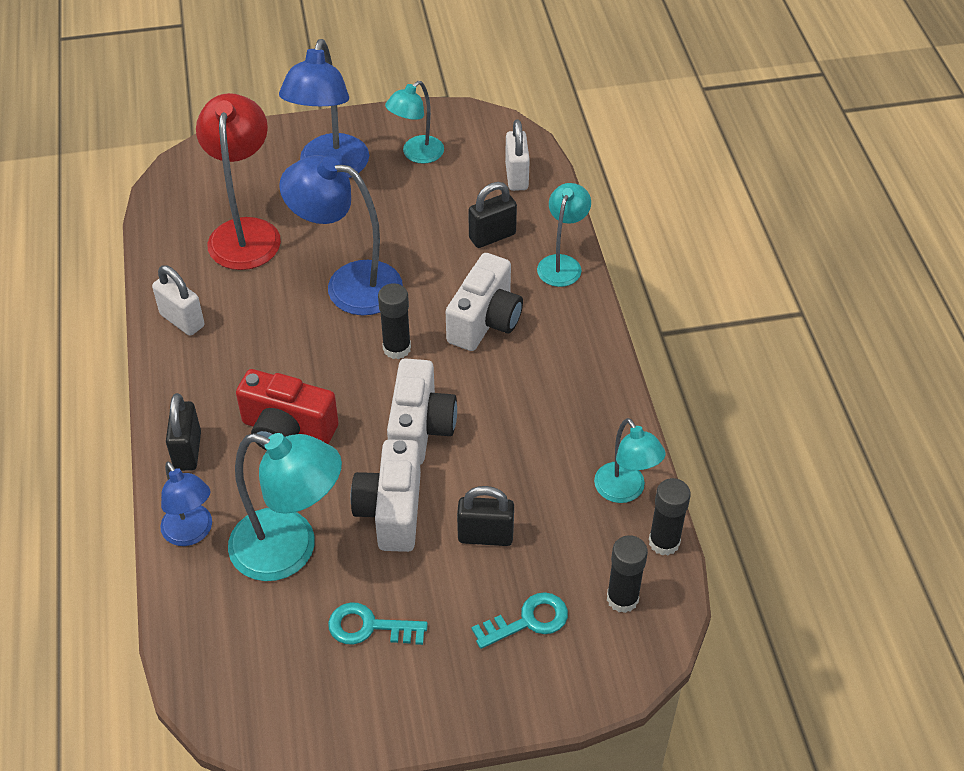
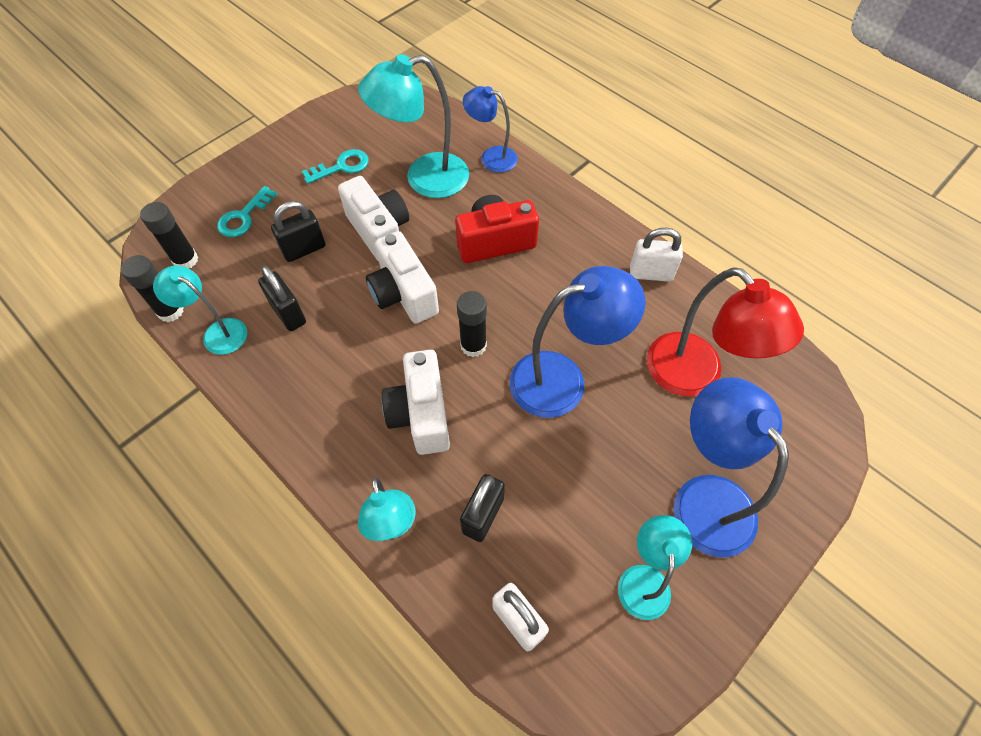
camera: 145 degrees right, 10 degrees up
black padlock [166,393,201,471] -> black padlock moved to [258,266,306,331]

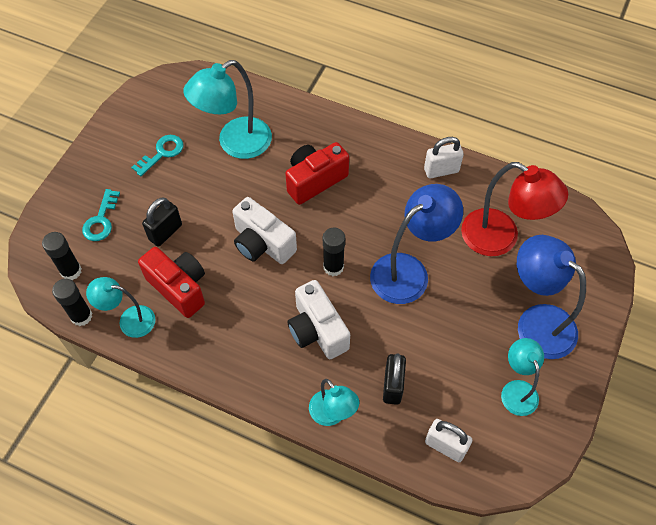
camera: 20 degrees left, 0 degrees up
black padlock [258,266,306,331] -> red camera [138,247,205,318]
white camera [338,176,409,261] -> none
blue lamp [463,86,518,173] -> none

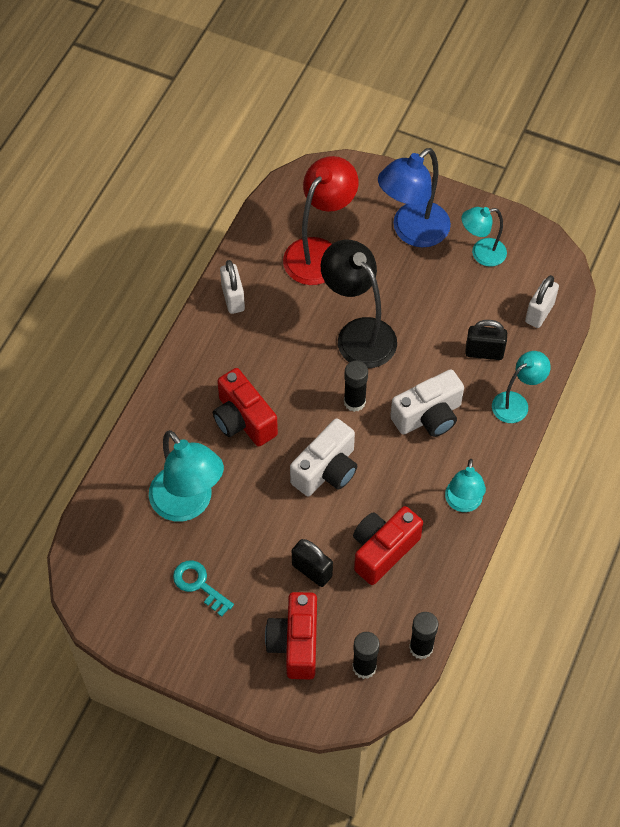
camera: 90 degrees left, 0 degrees up
turquoise key [82,189,120,241] -> red camera [265,592,317,679]
turquoise lamp [86,277,156,338] -> turquoise lamp moved to [445,459,486,512]
blue lamp [370,184,463,304] -> black lamp [321,240,397,368]

